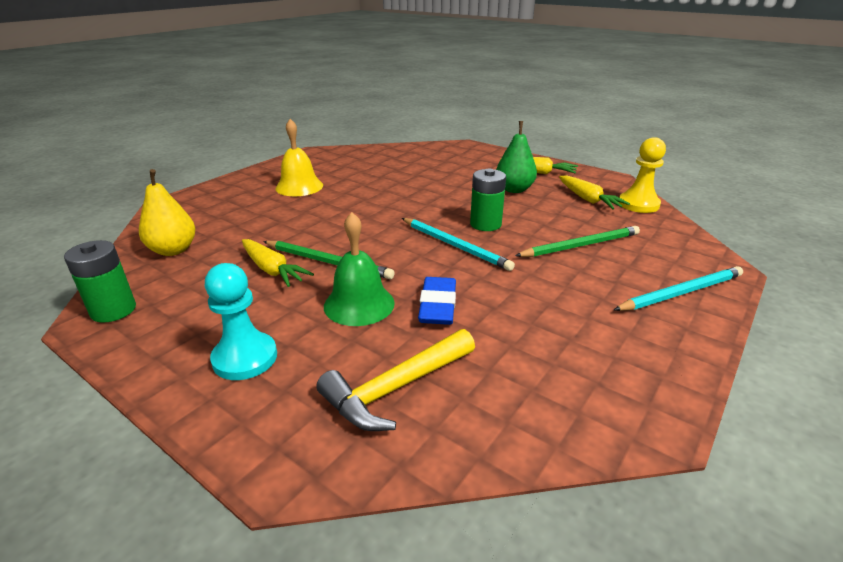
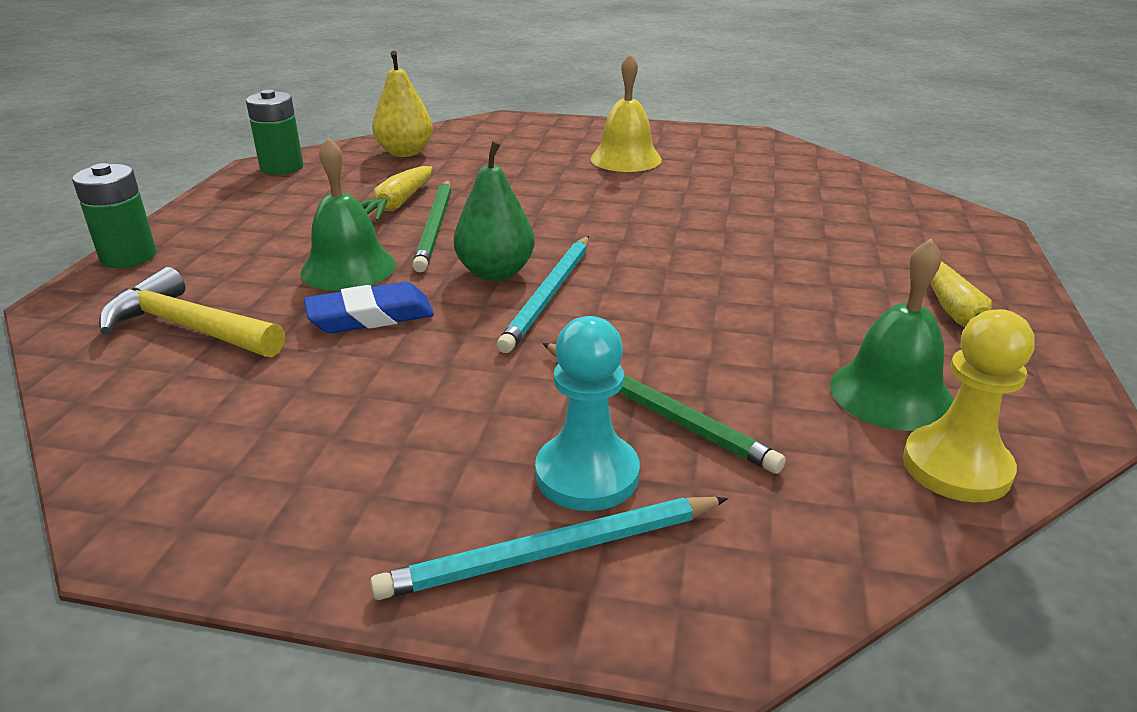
camera: 65 degrees right, 0 degrees up
turquoise pawn [205,263,277,380] -> turquoise pawn moved to [535,316,640,511]
green battery [470,169,506,231] -> green battery moved to [72,163,156,268]
green pear [496,121,537,193] -> green pear moved to [454,141,535,281]
yellow carrot [559,175,630,210] -> green bell [830,239,954,431]
turquoise pencil [614,266,743,311] -> turquoise pencil turned 120 degrees clockwise [370,497,728,600]

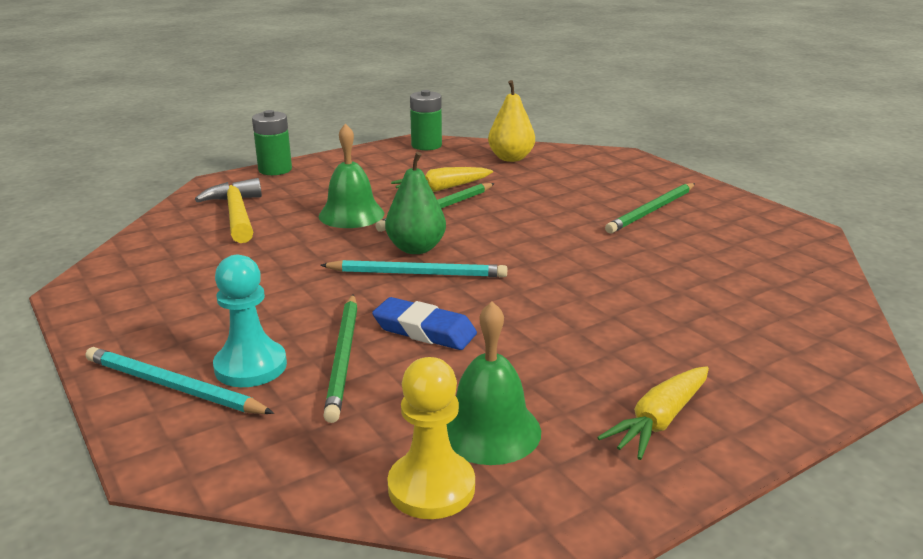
camera: 45 degrees right, 5 degrees down
blue eraser [304,282,434,333] -> blue eraser moved to [372,297,477,350]
turquoise pencil [497,236,589,353] -> turquoise pencil turned 150 degrees counterclockwise [320,260,507,277]
yellow bell [591,54,662,172] -> green pencil [605,183,695,233]

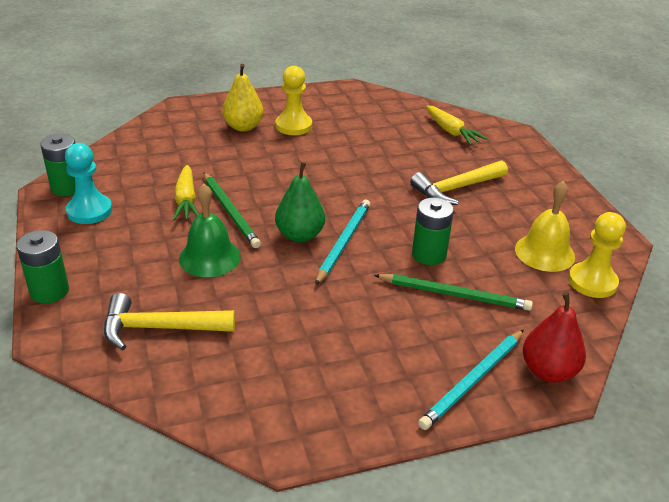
camera: 75 degrees left, 10 degrees up
turquoise pawn [213,255,287,387] -> turquoise pawn moved to [65,143,112,224]
blue eraser [372,297,477,350] -> green battery [412,198,454,265]
green bell [446,301,541,465] -> yellow bell [515,181,575,272]
yellow pear [488,80,535,162] -> yellow pear moved to [222,64,264,132]
yellow carrot [597,366,709,460] -> yellow carrot moved to [426,105,487,145]
green pencil [605,183,695,233] -> yellow pawn [276,66,312,135]
none -> yellow hammer [410,161,508,205]
none -> red pear [523,292,586,383]

